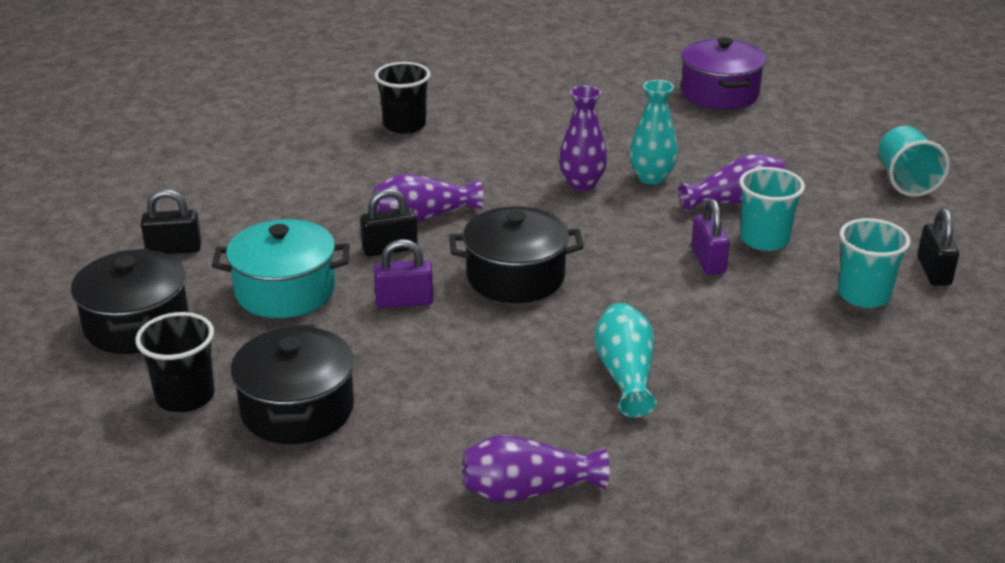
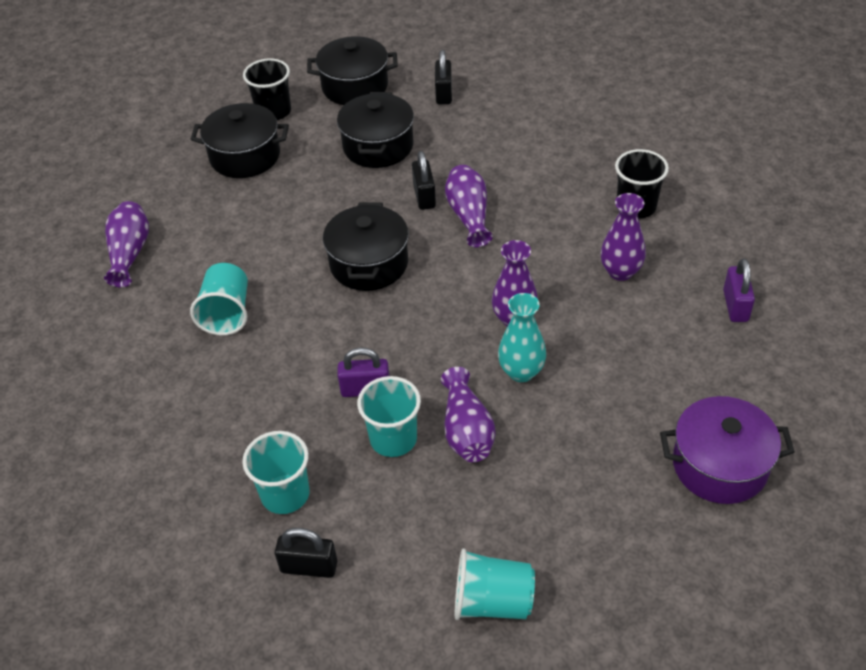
camera: 100 degrees right, 15 degrees up
turquoise pot [212,219,350,318] -> black pot [337,92,414,168]
purple padlock [374,239,433,308] -> purple padlock moved to [723,258,755,322]
turquoise vase [595,303,657,418] -> turquoise cup [190,263,248,336]
none -> purple vase [601,193,646,281]

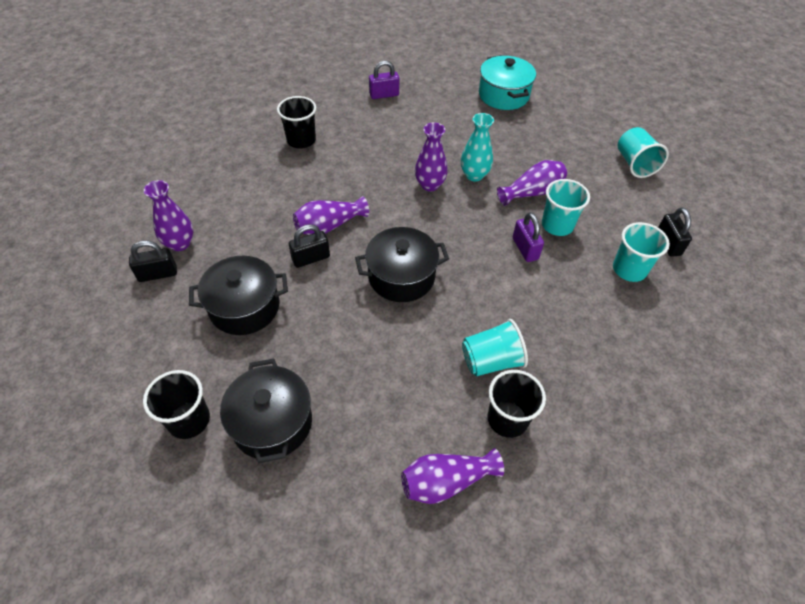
camera: 110 degrees left, 5 degrees up
black pot [307,36,398,105] -> none
purple vase [601,193,646,281] -> purple vase moved to [144,180,193,251]
purple pot [660,396,795,504] -> turquoise pot [479,55,536,110]
none -> black cup [487,370,546,438]

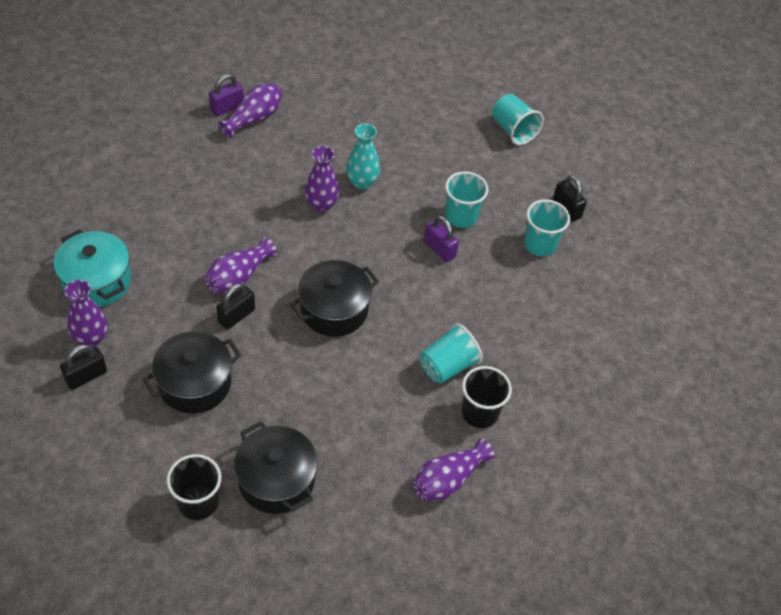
camera: 25 degrees left, 0 degrees up
black cup [277,96,316,149] -> none
turquoise pot [479,55,536,110] -> turquoise pot moved to [54,229,131,307]
purple vase [497,160,567,206] -> purple vase moved to [218,83,282,138]

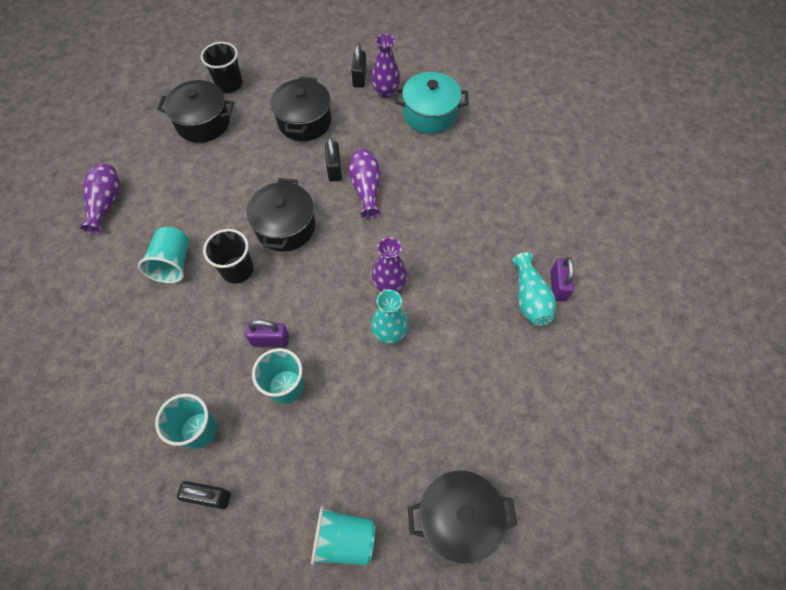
camera: 135 degrees right, 10 degrees up
purple vase [218,83,282,138] -> turquoise vase [512,252,556,326]
black cup [462,366,512,428] -> black cup moved to [203,229,254,284]
none -> black pot [408,471,517,564]

